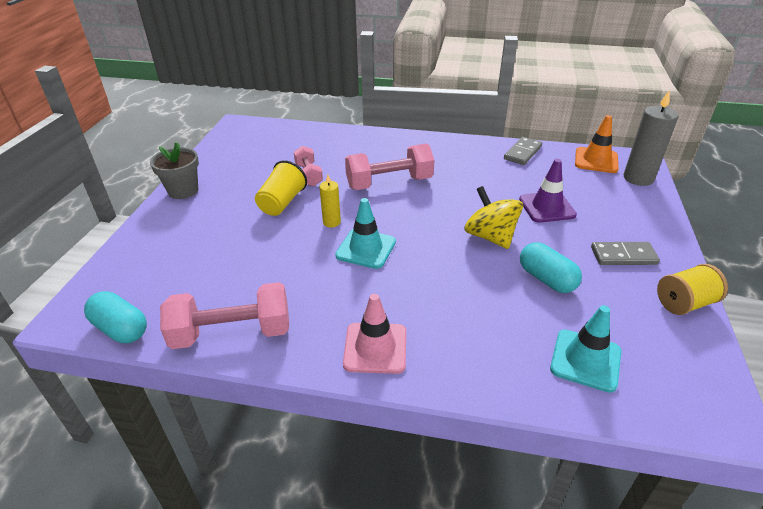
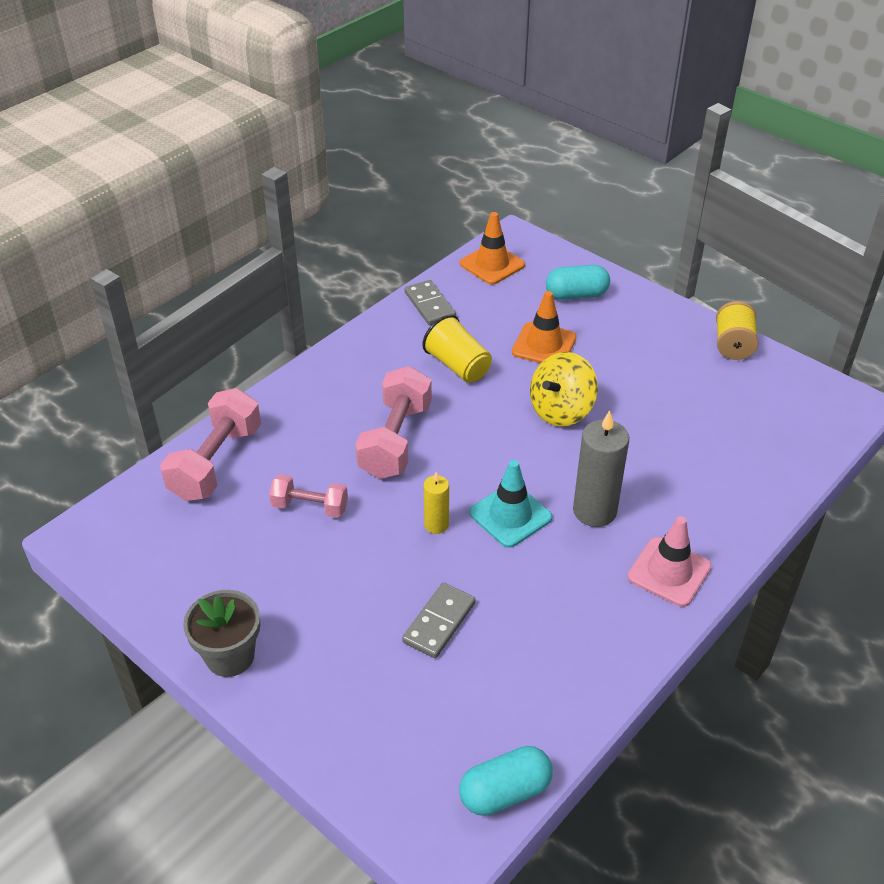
camera: 60 degrees left, 5 degrees up
pink dumbbell [160,282,289,349] -> pink dumbbell moved to [160,388,261,501]
yellow cup [255,160,307,216] -> yellow cup moved to [422,315,492,383]
yellow spinning top [464,186,523,249] -> yellow spinning top turned 45 degrees counterclockwise [530,352,598,426]
purple traffic cone [519,159,577,223] -> orange traffic cone [512,291,577,363]
turquoise capsule [520,242,582,293] -> turquoise capsule moved to [546,265,610,300]
turquoise traffic cone [550,305,621,392] -> none
grey domino [591,242,660,265] -> grey domino moved to [402,583,476,658]
grey candle [624,90,678,186] -> grey candle moved to [573,410,629,527]

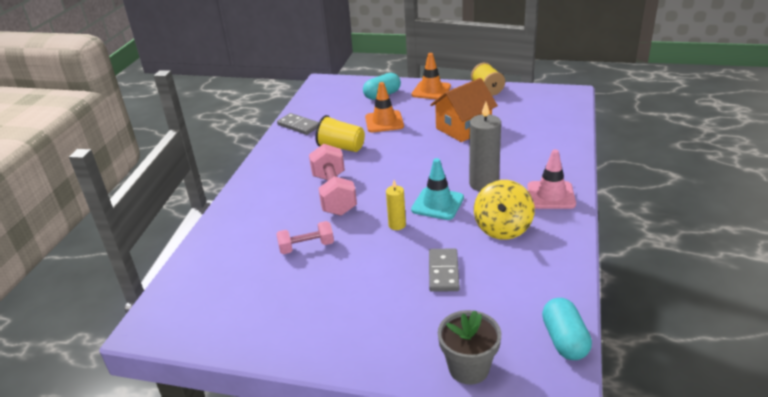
camera: 25 degrees left, 10 degrees down
pink dumbbell [160,388,261,501] -> none
grey flower pot [183,590,260,677] -> grey flower pot moved to [438,310,501,385]
turquoise capsule [459,746,553,816] -> turquoise capsule turned 45 degrees counterclockwise [542,298,592,360]
orange traffic cone [460,212,525,285] -> orange traffic cone moved to [412,53,451,99]
yellow spinning top [530,352,598,426] -> yellow spinning top moved to [474,180,535,240]
none -> orange house [430,78,498,142]

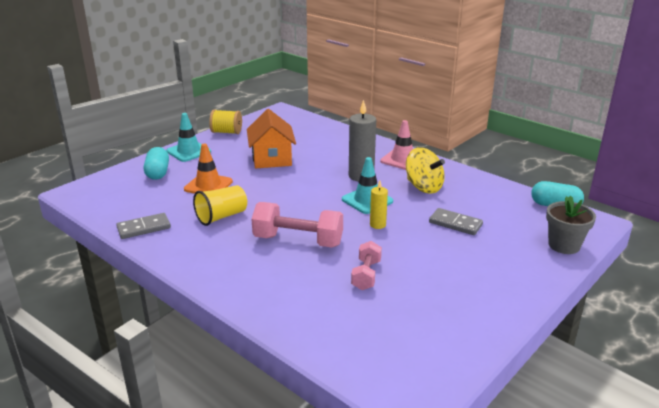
camera: 65 degrees left, 5 degrees down
orange traffic cone [412,53,451,99] -> turquoise traffic cone [166,113,211,162]

